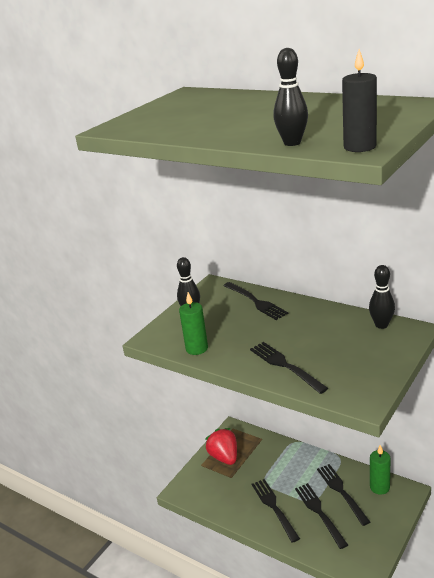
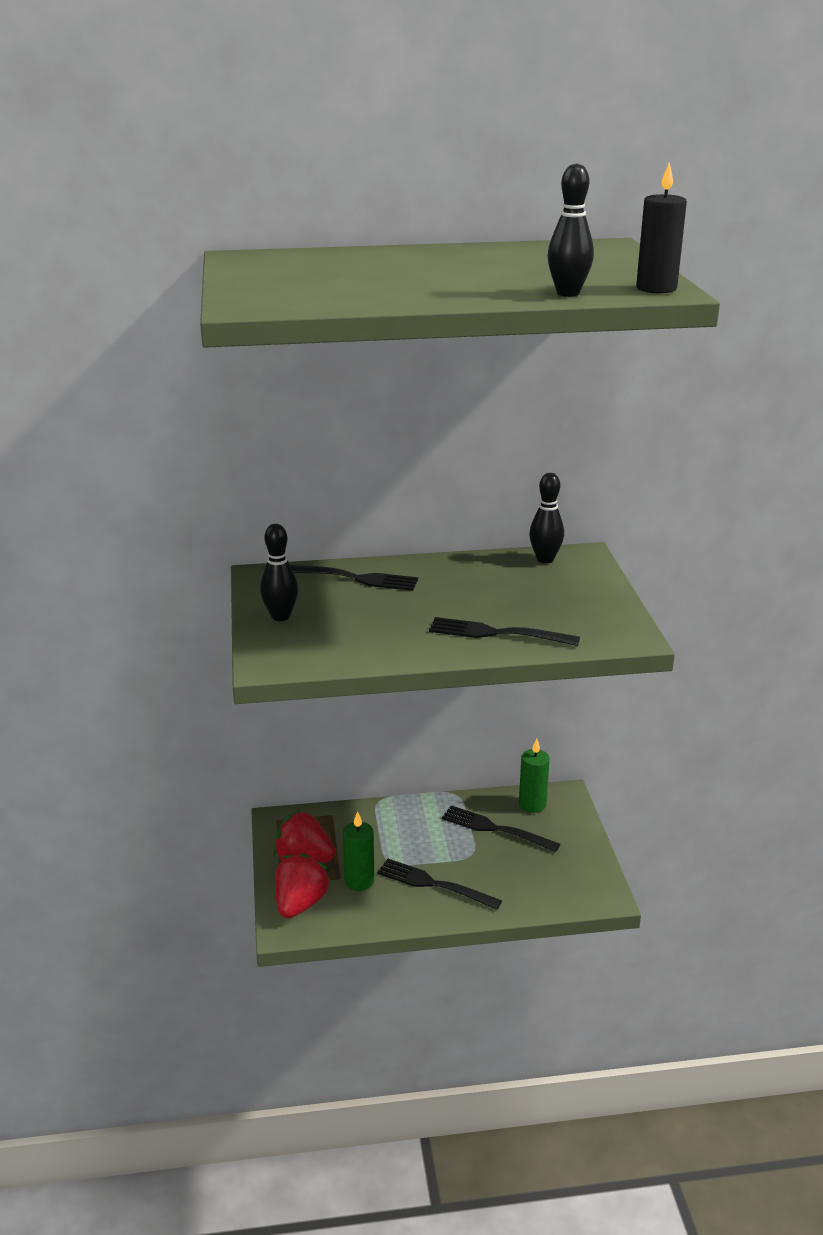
camera: 45 degrees left, 0 degrees up
green candle [179,292,208,355] -> green candle moved to [343,811,375,891]
black fork [295,483,348,549] -> none
none -> red strawberry [275,853,331,919]

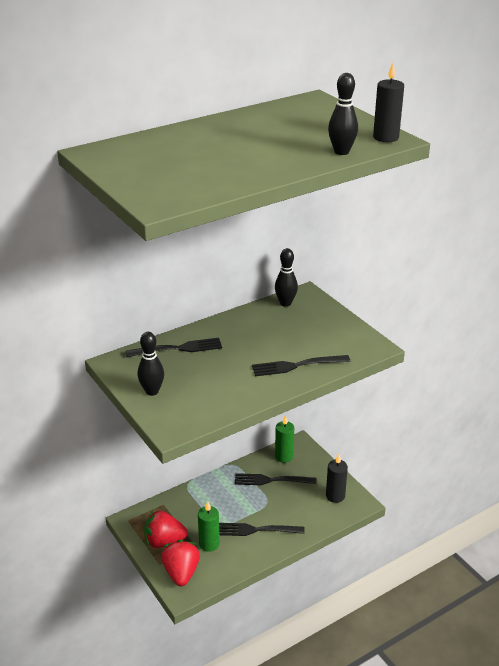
camera: 25 degrees left, 5 degrees up
none -> black candle [326,454,348,503]

